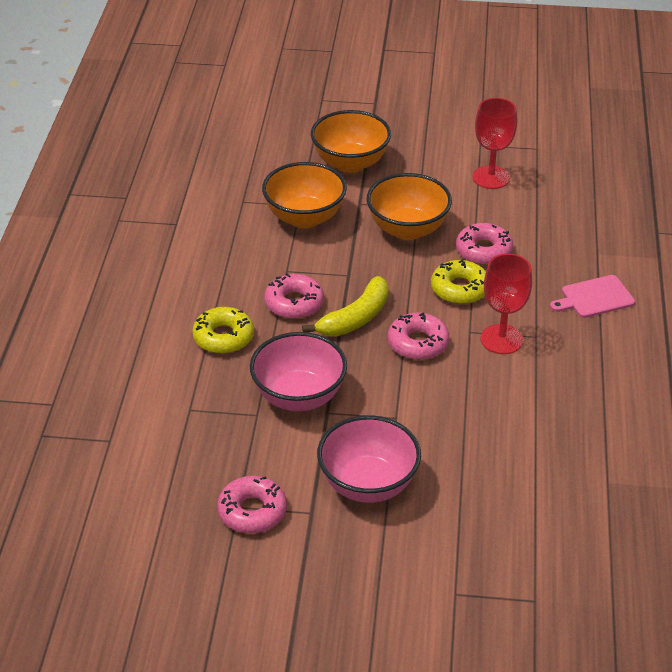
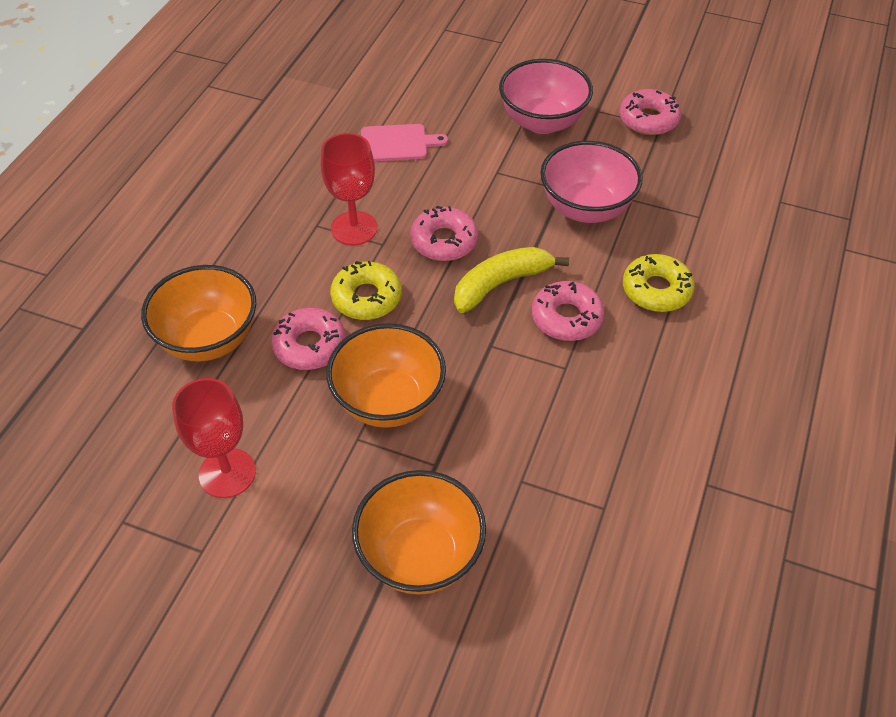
camera: 165 degrees left, 10 degrees up
orange bowl [262,162,347,228] -> orange bowl moved to [141,265,256,361]
pink cutting board [550,275,635,318] -> pink cutting board moved to [361,124,448,161]

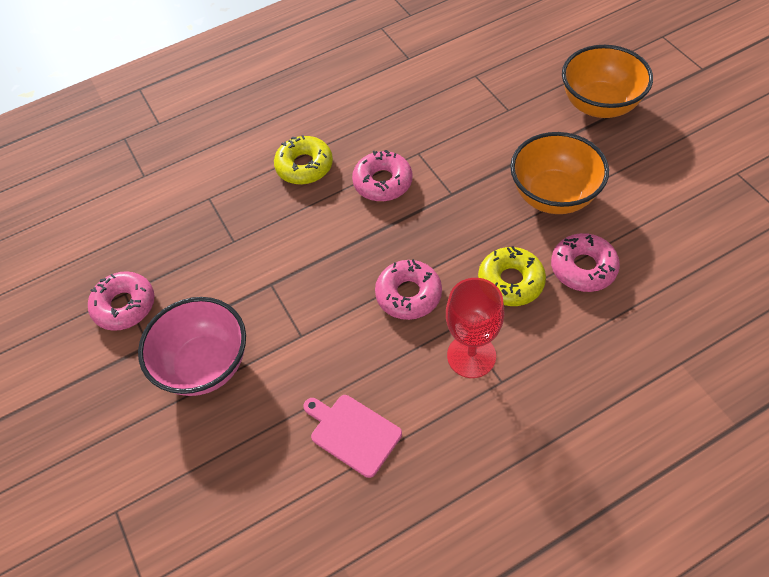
camera: 135 degrees left, 5 degrees up
orange bowl [141,265,256,361] -> none
red goblet [172,378,256,498] -> none
yellow banana [454,247,569,313] -> none
pink bowl [540,141,643,223] -> none

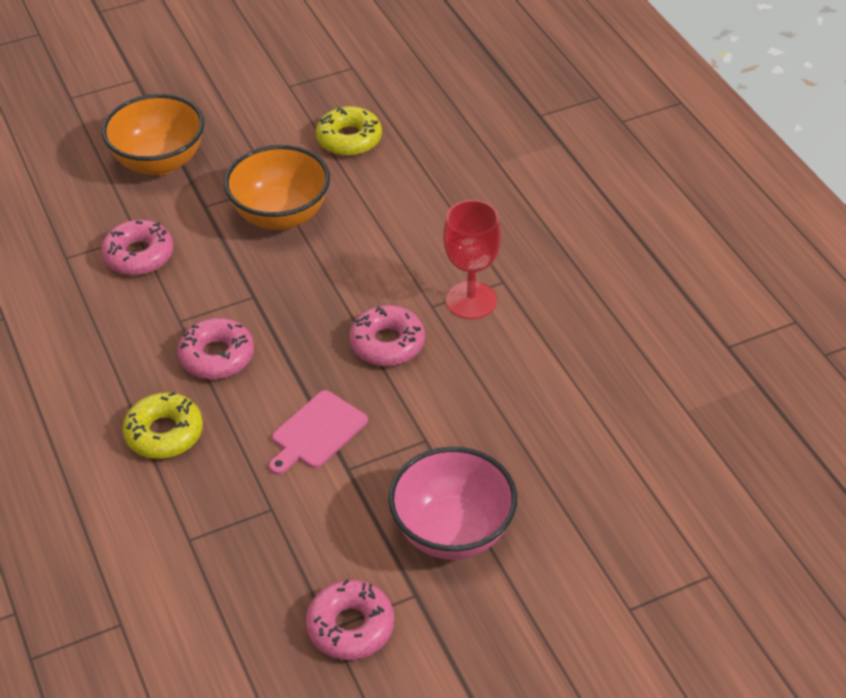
camera: 90 degrees left, 10 degrees down
pink cutting board [303,395,402,478] -> pink cutting board moved to [269,390,368,475]
yellow donut [478,246,546,306] -> yellow donut moved to [316,106,382,156]
pink donut [551,233,620,292] -> pink donut moved to [101,220,174,275]

